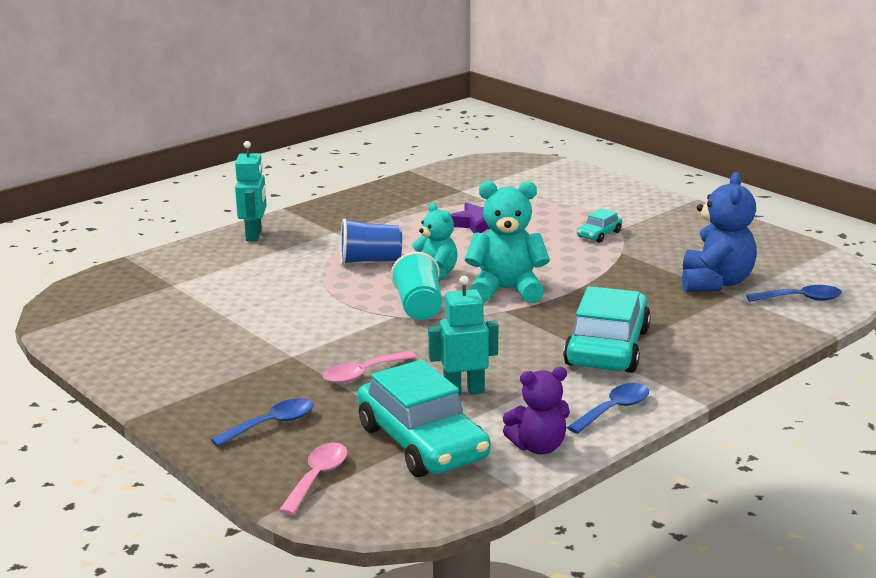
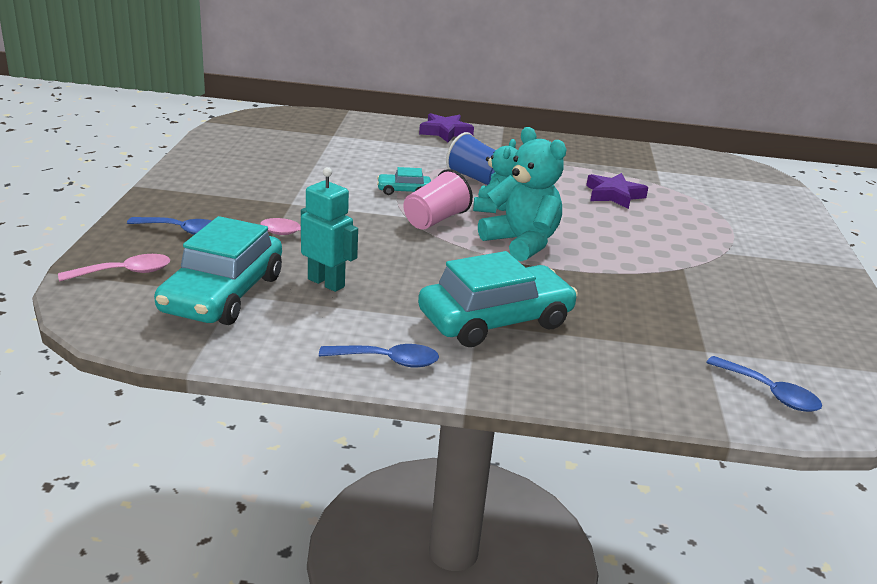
camera: 45 degrees right, 5 degrees up
turquoise robot [235,141,267,241] -> purple star [419,113,474,142]
turquoise cup [391,252,442,320] -> pink cup [403,169,473,230]
purple teddy bear [503,367,570,454] -> none
turquoise car [577,208,622,243] -> turquoise car moved to [377,167,431,195]
blue teddy bear [682,172,757,292] -> none

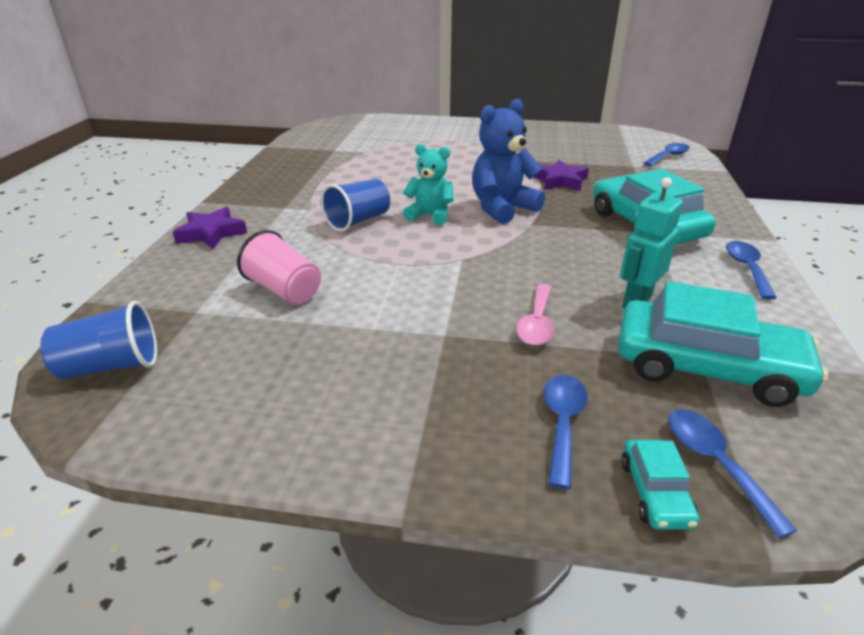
camera: 85 degrees left, 5 degrees up
pink spoon [58,254,170,282] -> blue spoon [668,409,797,538]
turquoise car [377,167,431,195] -> turquoise car moved to [621,440,699,530]
pink cup [403,169,473,230] -> pink cup moved to [237,230,321,305]
turquoise teddy bear [478,127,567,261] -> blue teddy bear [472,99,545,224]
purple star [586,173,648,209] -> purple star moved to [533,160,589,191]
none -> blue cup [40,301,157,379]

